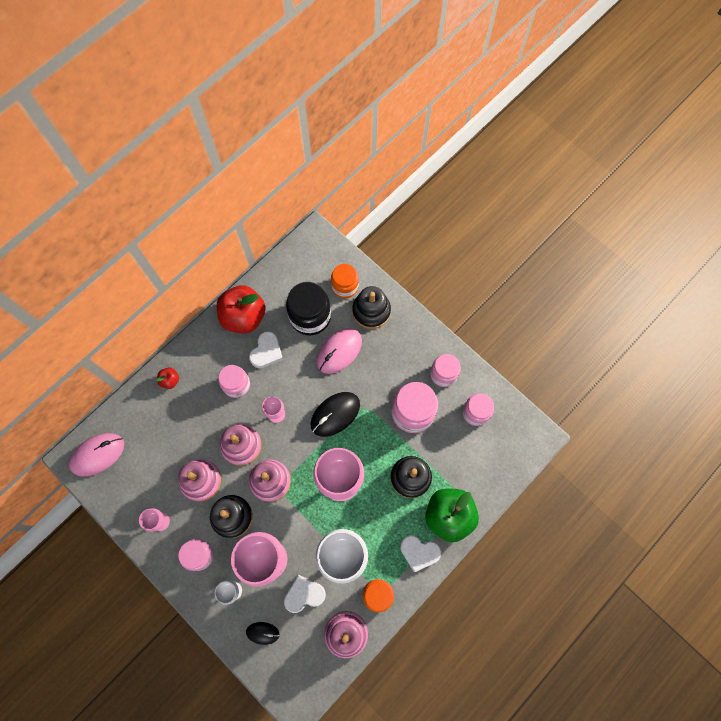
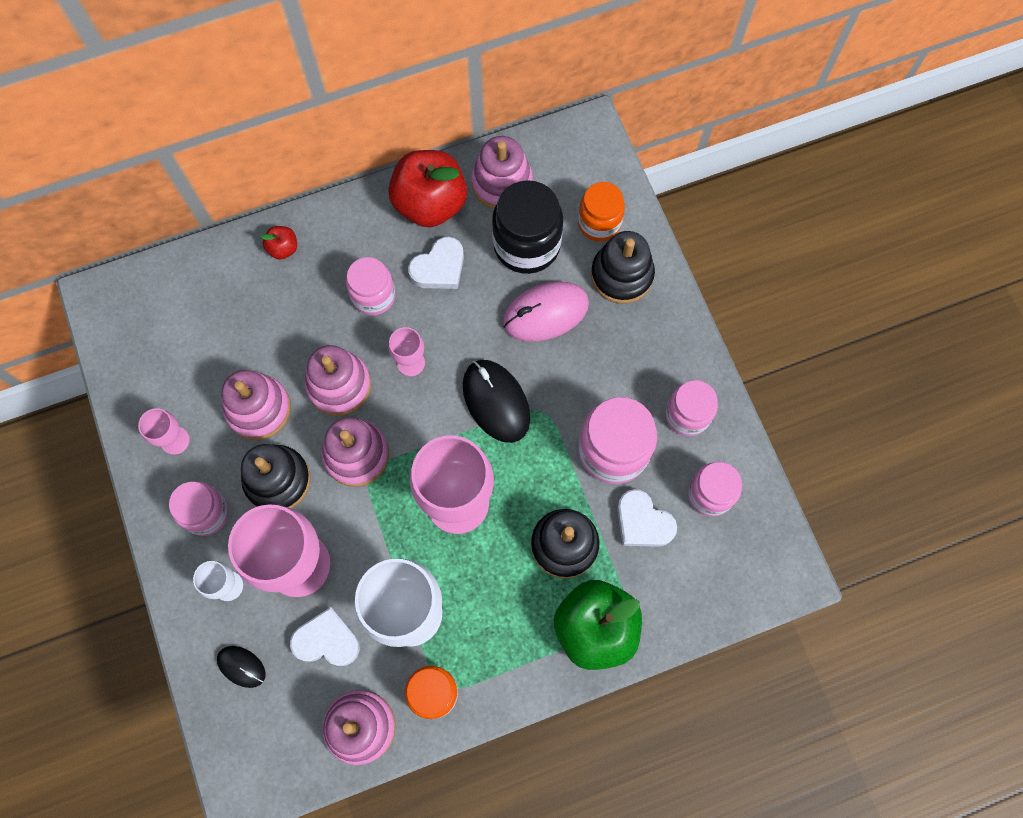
camera: 25 degrees right, 0 degrees up
pink mouse [69,433,124,477] -> none
black mouse [311,392,360,437] -> black mouse turned 75 degrees clockwise [463,360,530,443]
white heart [400,535,441,572] -> white heart moved to [617,489,677,547]
none -> pink stacking toy [471,136,533,209]

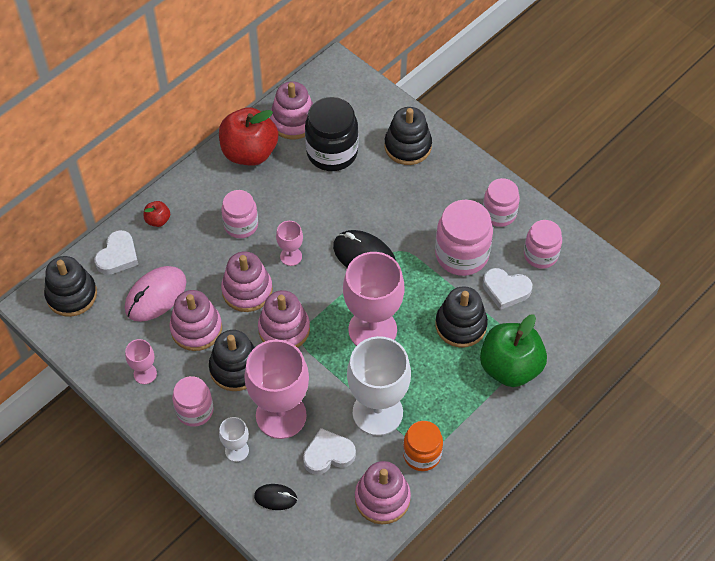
camera: 25 degrees left, 15 degrees down
white heart [408,237,464,289] -> white heart moved to [95,230,138,275]
pink mouse [503,282,589,342] -> pink mouse moved to [125,266,187,322]
orange jar [578,182,625,241] -> none
none -> black stacking toy [44,256,97,317]

